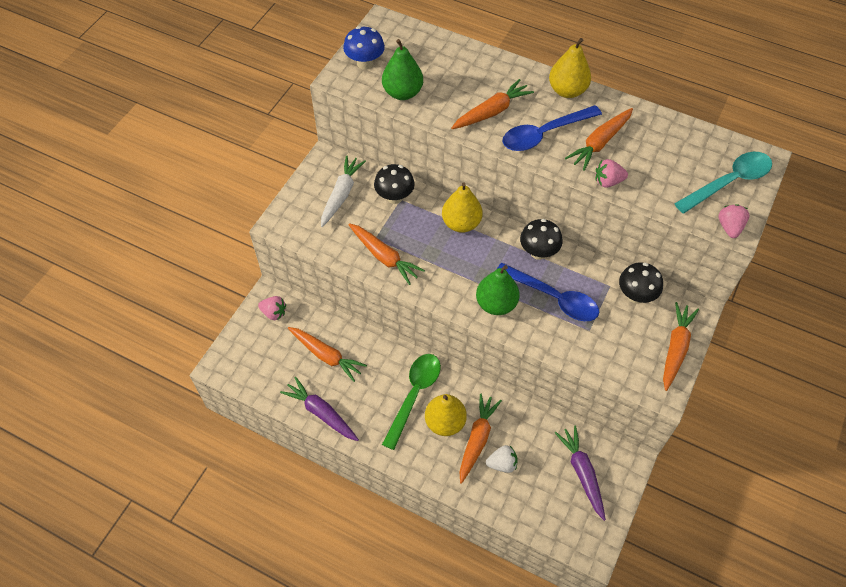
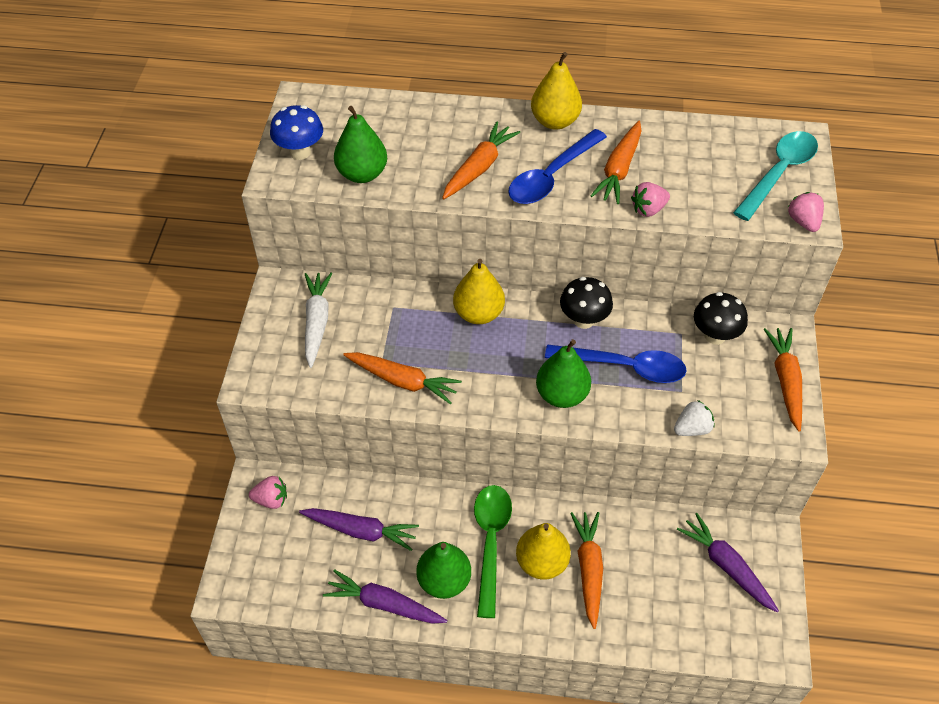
camera: 20 degrees left, 5 degrees down
orange carrot [288,327,367,382] -> purple carrot [299,508,419,551]
black mushroom [374,164,415,204] -> none
white strawberry [486,445,517,473] -> white strawberry moved to [674,400,714,436]
none -> green pear [417,542,471,599]

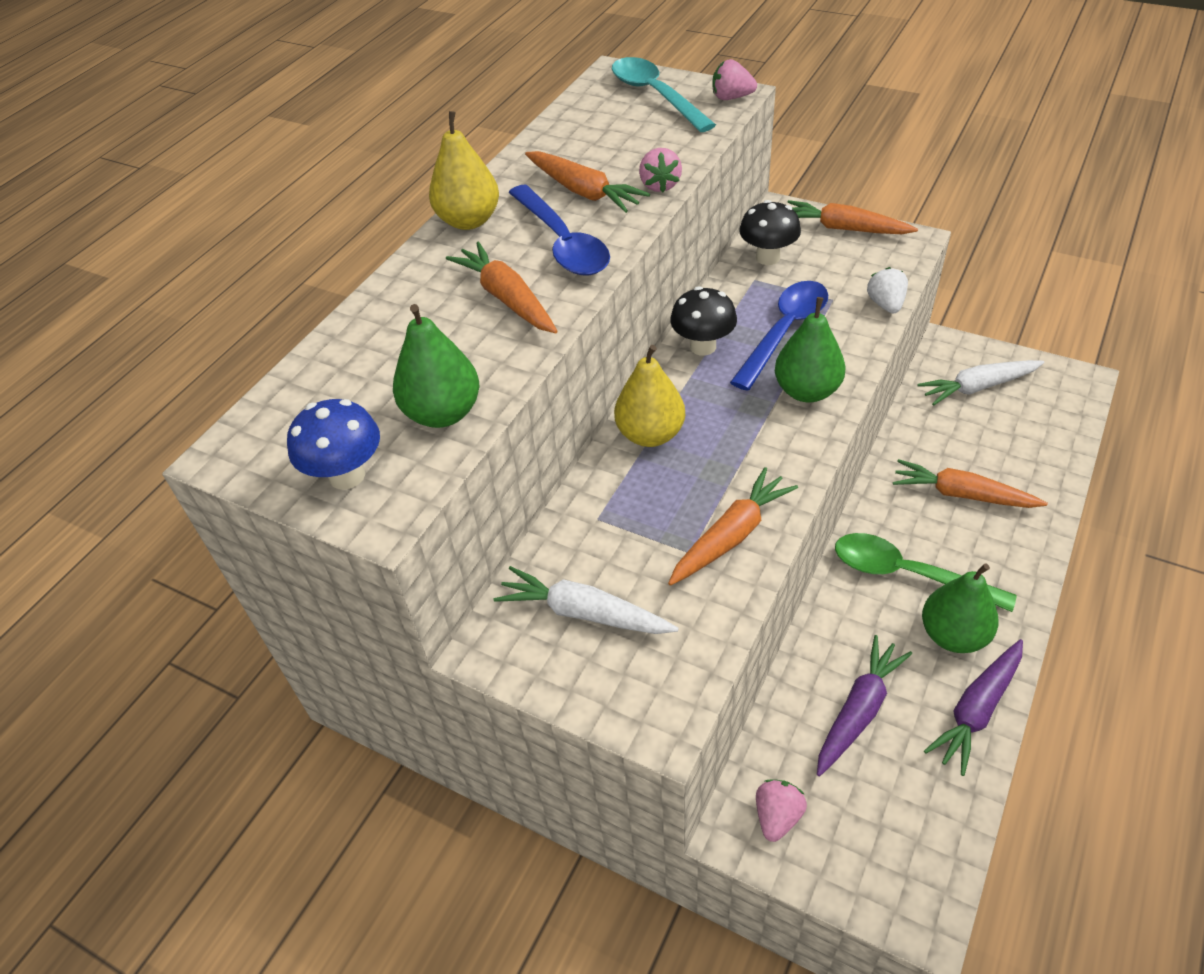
camera: 65 degrees left, 5 degrees down
yellow pear [516,523,571,580] -> none
purple carrot [677,513,779,612] -> white carrot [917,360,1044,406]

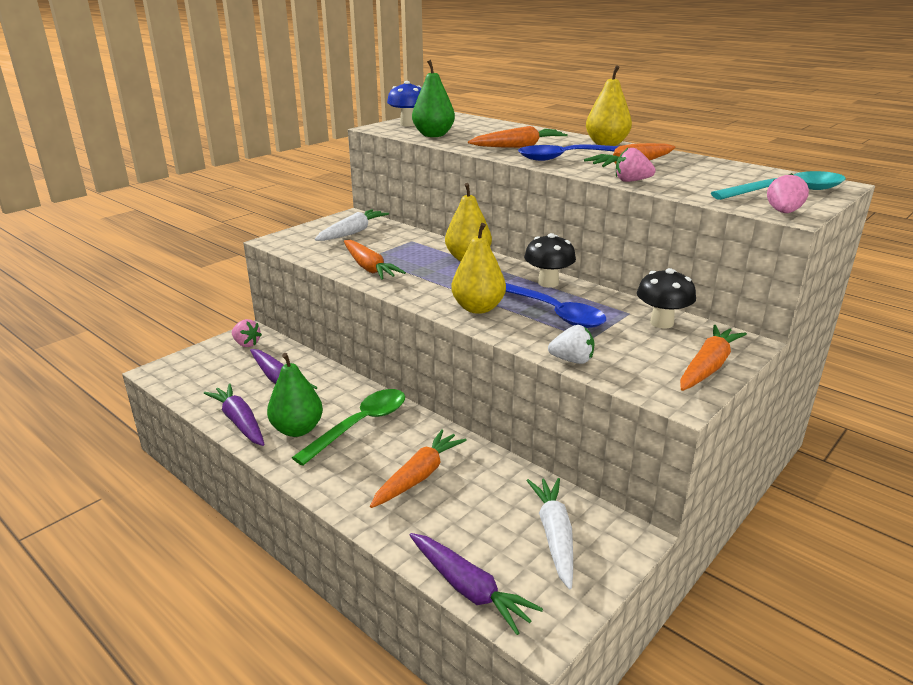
camera: 100 degrees right, 20 degrees down
green pear [775,297,846,402] -> yellow pear [451,223,506,314]
none -> purple carrot [409,533,543,635]

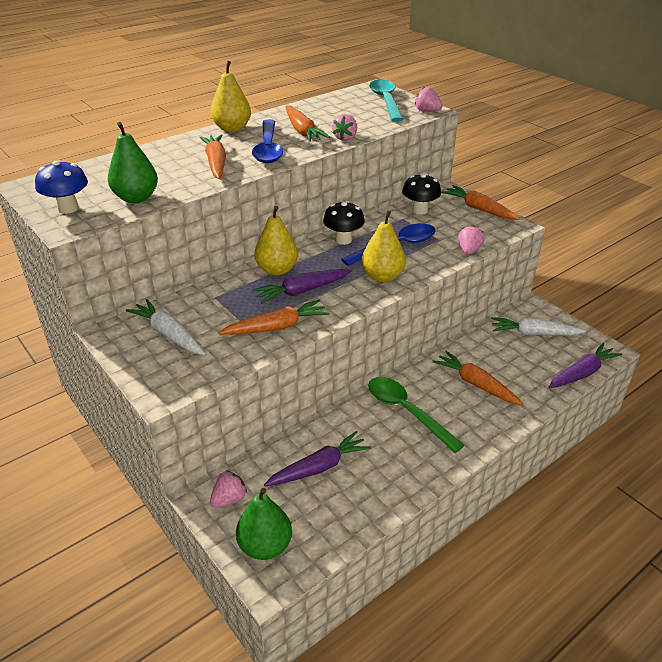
camera: 80 degrees left, 10 degrees up
purple carrot [204,384,265,446] -> purple carrot moved to [253,269,352,304]
green pear [267,353,323,437] -> green pear moved to [236,488,292,560]
white strawberry [548,325,595,364] -> pink strawberry [458,225,485,255]

